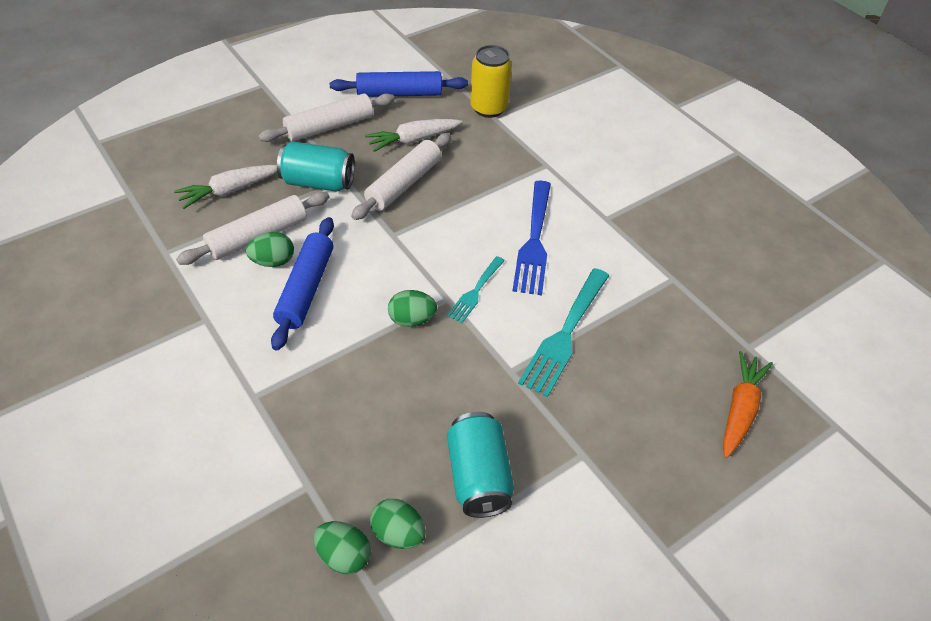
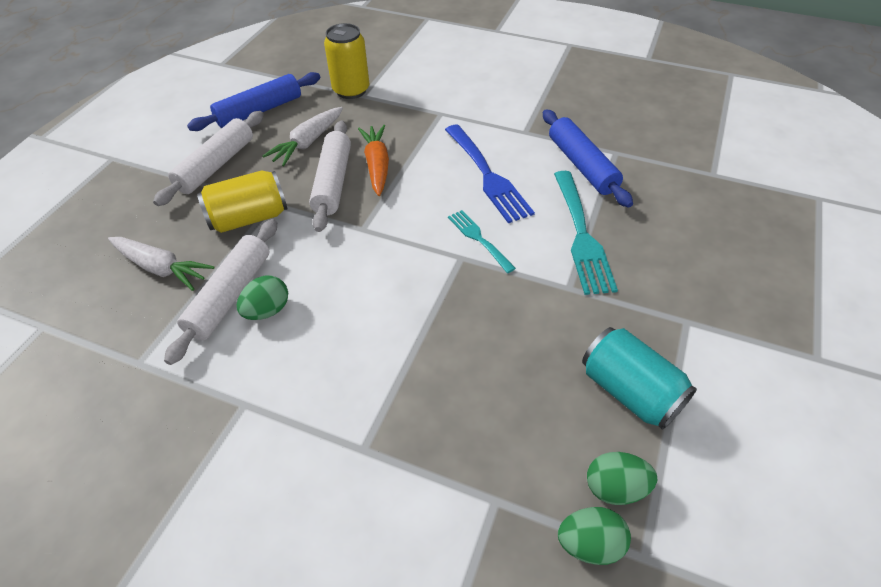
camera: 30 degrees left, 0 degrees up
white carrot [174,165,277,209] -> white carrot turned 90 degrees counterclockwise [108,237,214,291]
blue rolling pin [271,217,334,350] -> blue rolling pin moved to [543,109,633,208]
turquoise can [277,141,355,191] -> yellow can [197,170,288,233]
green egg [388,290,437,327] -> none
turquoise fork [447,256,505,323] -> turquoise fork turned 150 degrees clockwise [448,210,516,273]
orange carrot [723,351,773,458] -> orange carrot moved to [358,125,389,196]

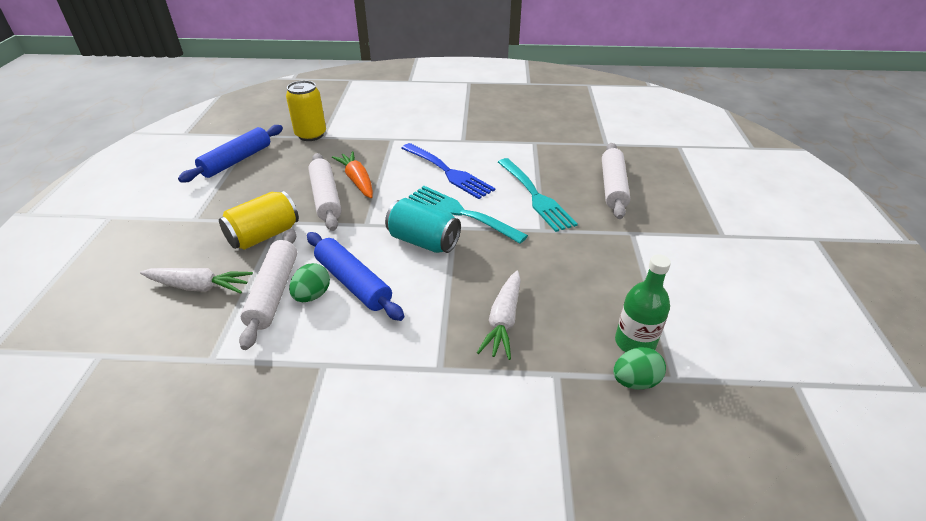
camera: 20 degrees left, 10 degrees down
white rolling pin [153,111,264,206] -> white rolling pin moved to [602,143,630,219]
white carrot [263,107,343,166] -> white carrot moved to [477,271,521,360]
turquoise fork [448,210,516,273] -> turquoise fork [409,186,528,244], size x1.75
blue rolling pin [543,109,633,208] -> blue rolling pin moved to [307,232,404,321]
turquoise can [582,327,697,430] -> turquoise can moved to [385,198,461,253]
green egg [587,452,657,505] -> green bottle [615,254,671,352]

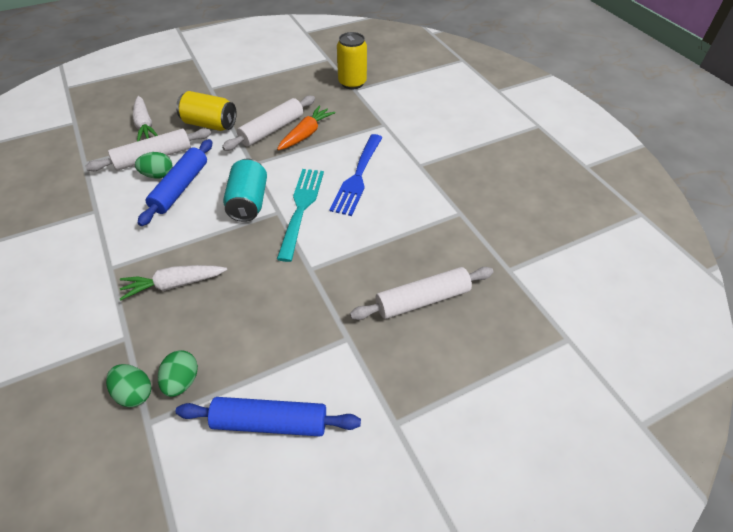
camera: 60 degrees right, 10 degrees up
blue rolling pin [178,125,283,182] -> blue rolling pin moved to [176,397,361,437]
turquoise fork [498,158,578,232] -> none
green bottle [615,254,671,352] -> green egg [158,350,198,397]

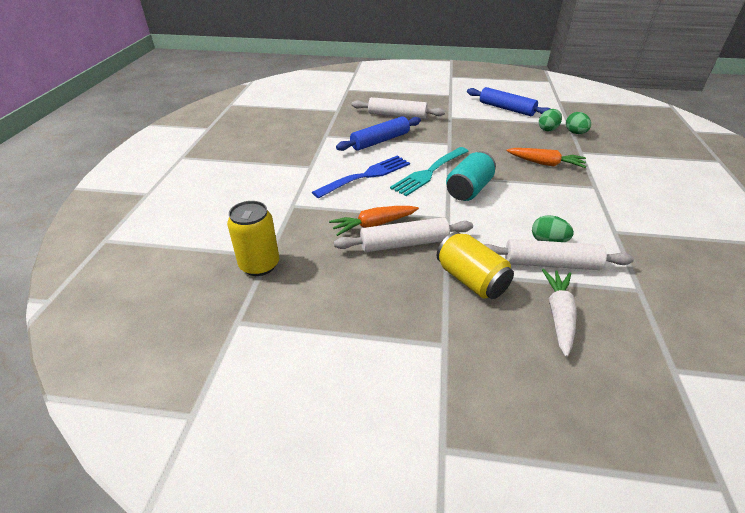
camera: 145 degrees left, 10 degrees down
white carrot [120,265,227,300] -> orange carrot [507,148,586,168]
blue rolling pin [137,139,212,226] -> blue rolling pin moved to [336,116,421,151]

